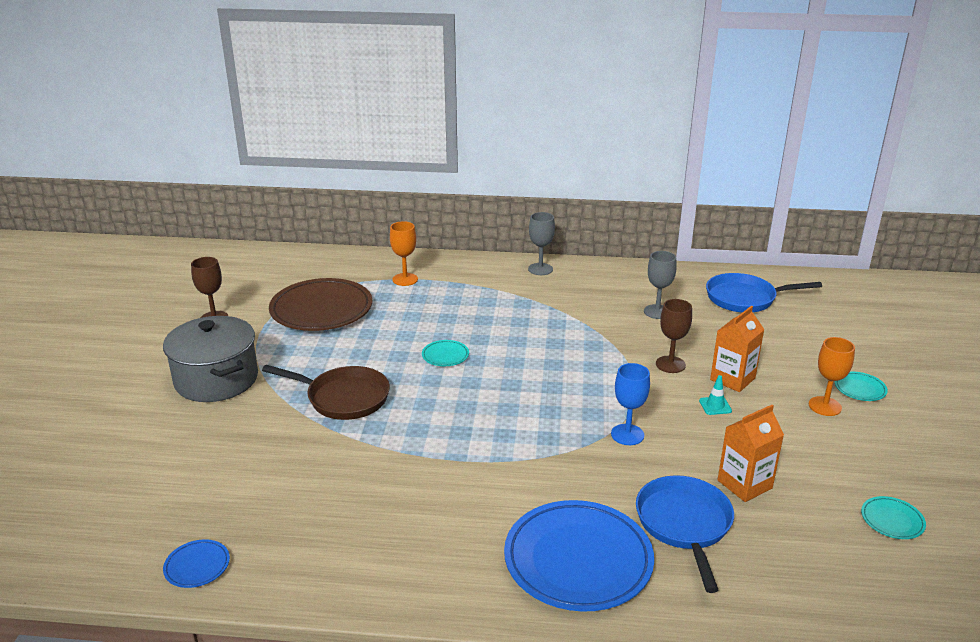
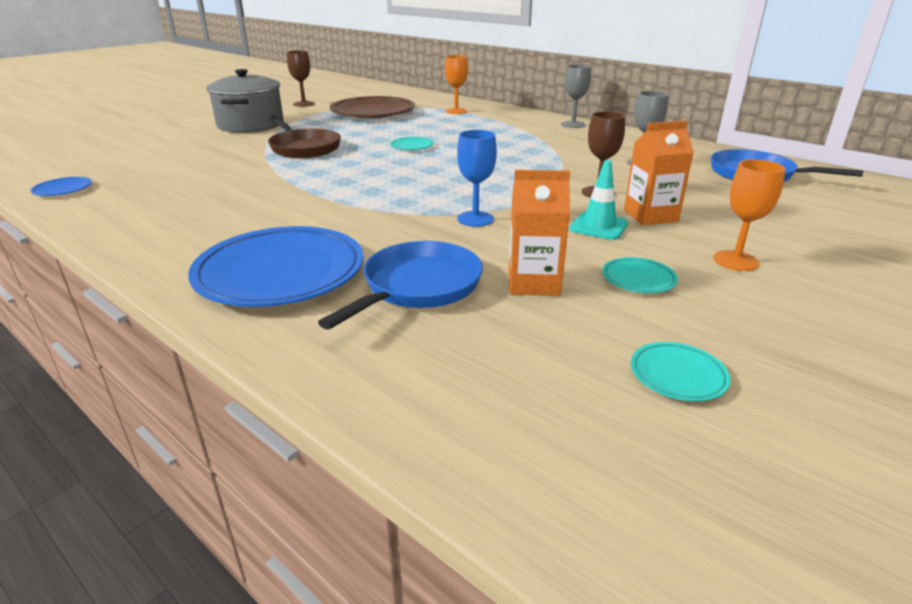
camera: 35 degrees right, 0 degrees up
turquoise traffic cone [699,375,732,415] -> turquoise traffic cone [569,160,628,240], size x1.55
turquoise plate [835,372,888,401] -> turquoise plate moved to [602,257,678,293]

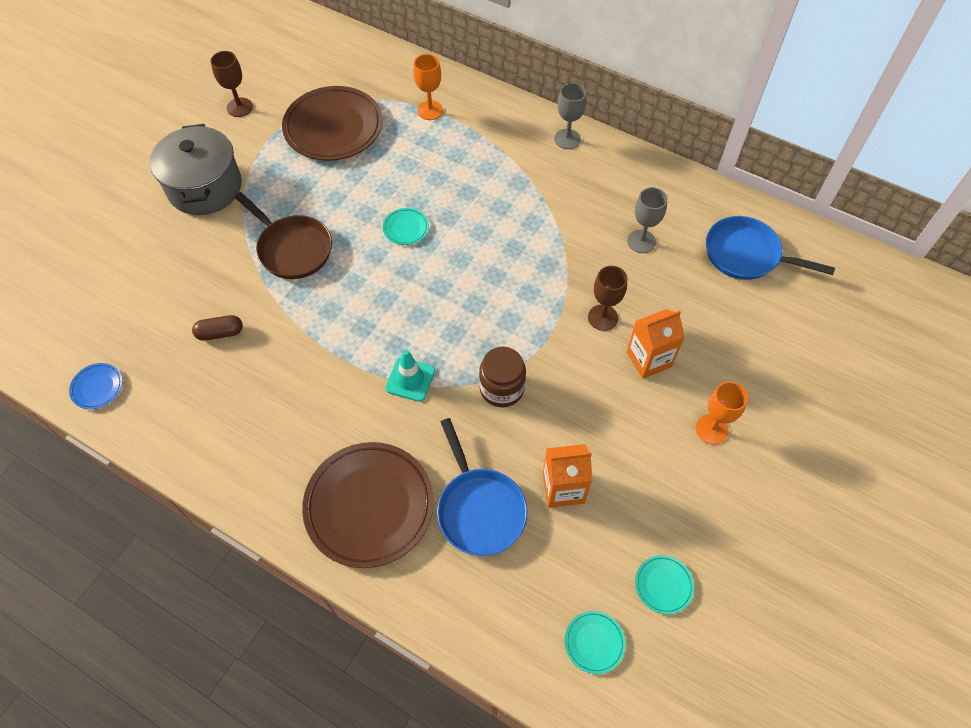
camera: 10 degrees left, 30 degrees up
blue plate [188,226,364,307] -> brown plate [302,442,434,568]
blue pan [318,241,483,330] -> blue pan turned 135 degrees clockwise [437,418,527,556]
blue goblet [457,130,497,227] -> brown jar [479,347,526,407]
turquoise traffic cone [569,160,628,240] -> turquoise traffic cone moved to [385,349,435,402]
turquoise plate [602,257,678,293] -> turquoise plate moved to [565,611,625,674]
none -> brown capsule [192,315,243,341]

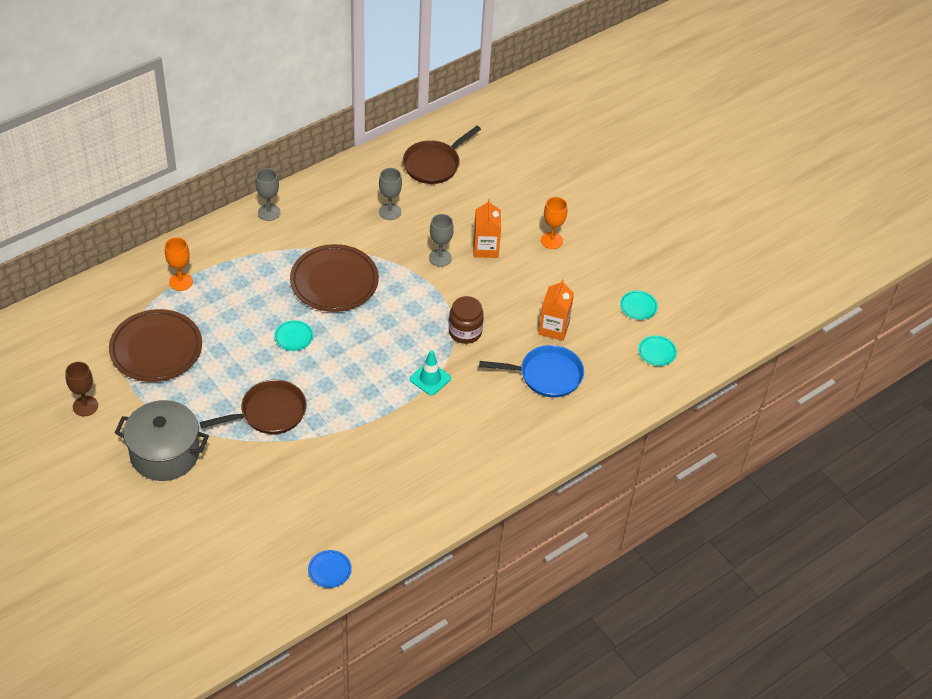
camera: 70 degrees left, 10 degrees down
brown capsule [192,315,243,341] -> none
brown plate [302,442,434,568] -> brown plate moved to [290,244,379,312]
brown goblet [588,266,627,331] -> grey goblet [429,214,454,267]
blue pan [706,216,835,280] -> brown pan [403,126,481,184]

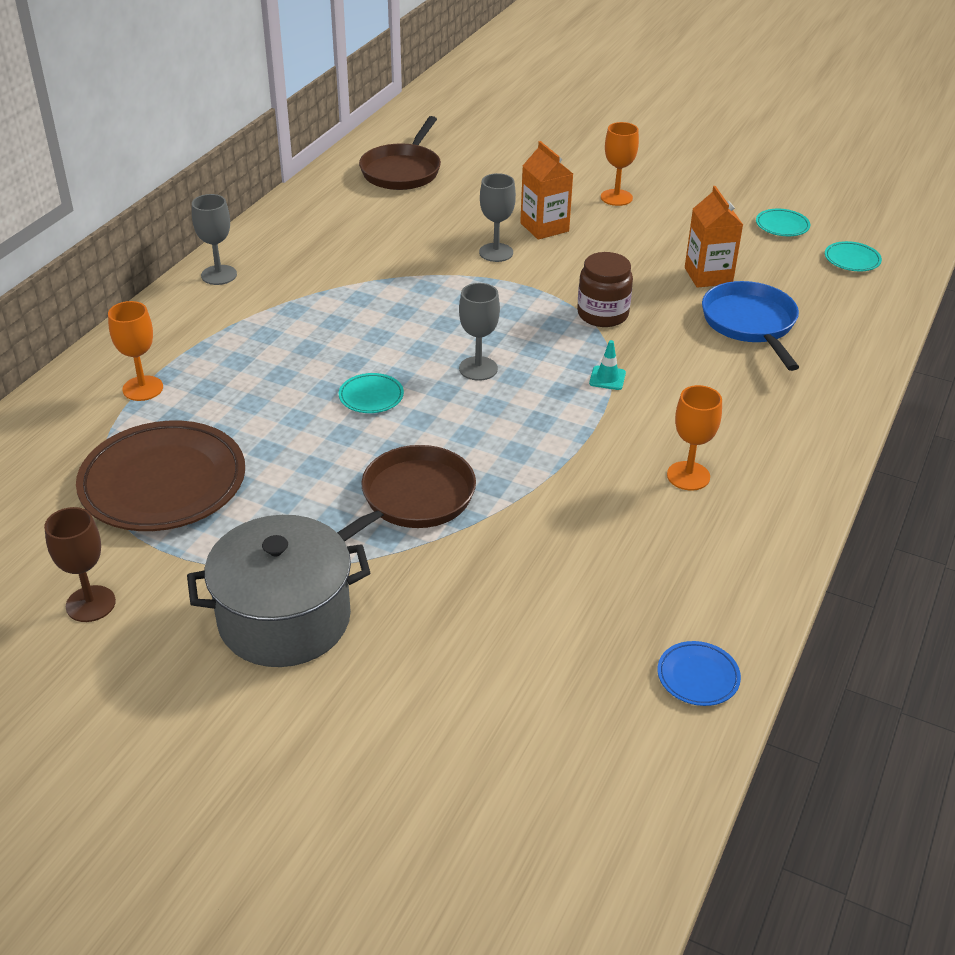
camera: 25 degrees left, 10 degrees down
brown plate [290,244,379,312] -> none
grey goblet [379,168,402,220] -> grey goblet moved to [459,283,500,381]
turquoise traffic cone [410,350,451,396] -> turquoise traffic cone [589,340,626,390], size x0.64
blue pan [479,345,584,398] -> blue pan turned 75 degrees counterclockwise [702,281,799,371]
none -> orange goblet [667,385,722,491]

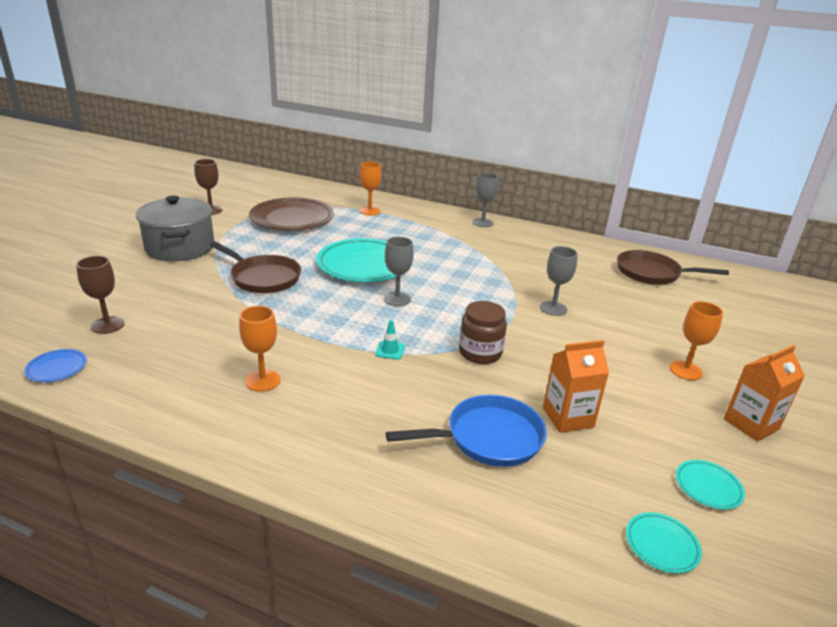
camera: 85 degrees right, 10 degrees down
turquoise plate [339,373,404,413] -> turquoise plate [316,238,396,282], size x2.33
orange carton [520,141,573,240] -> orange carton moved to [724,345,805,442]
none -> brown goblet [76,256,125,334]

